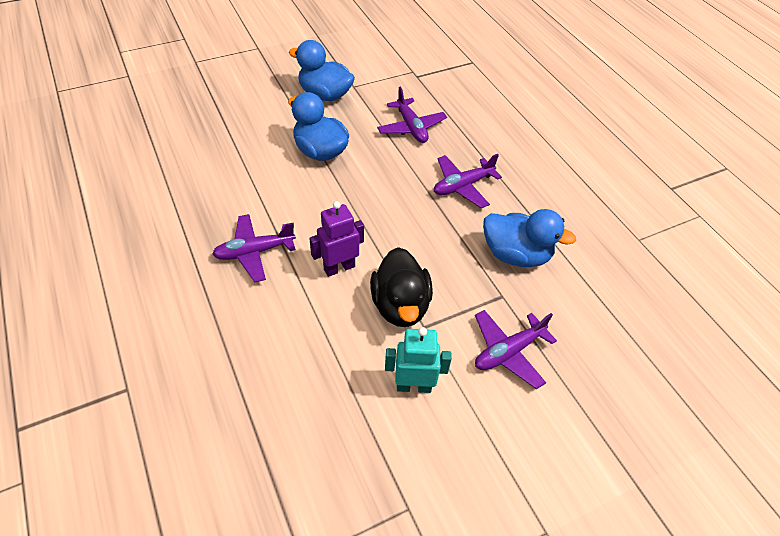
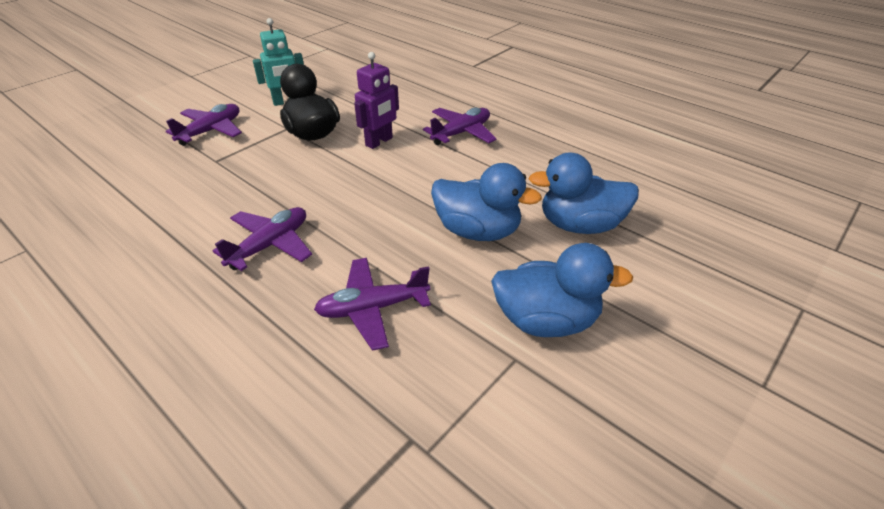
camera: 160 degrees right, 10 degrees down
purple plane [377,87,447,143] -> purple plane turned 60 degrees counterclockwise [314,258,431,351]
blue duck [483,209,576,267] -> blue duck moved to [529,152,639,234]

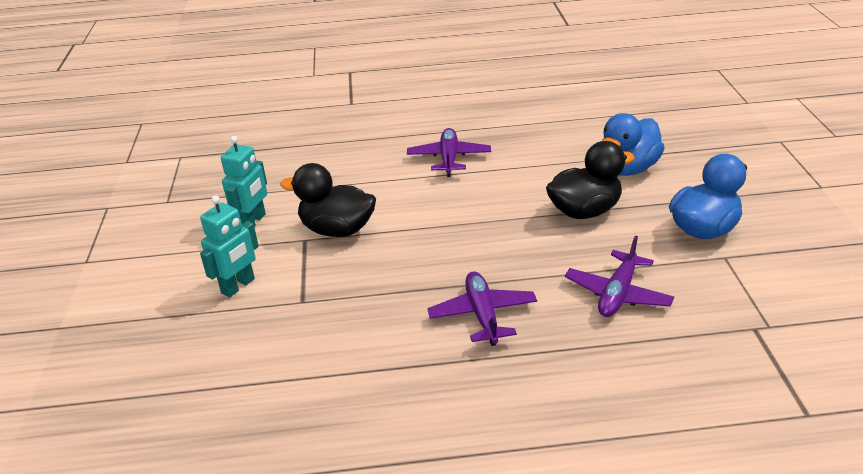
camera: 45 degrees left, 5 degrees down
purple plane [166,104,242,146] -> turquoise robot [200,195,259,297]
purple robot [354,52,399,149] -> none
blue duck [431,163,542,241] -> black duck [546,141,635,219]

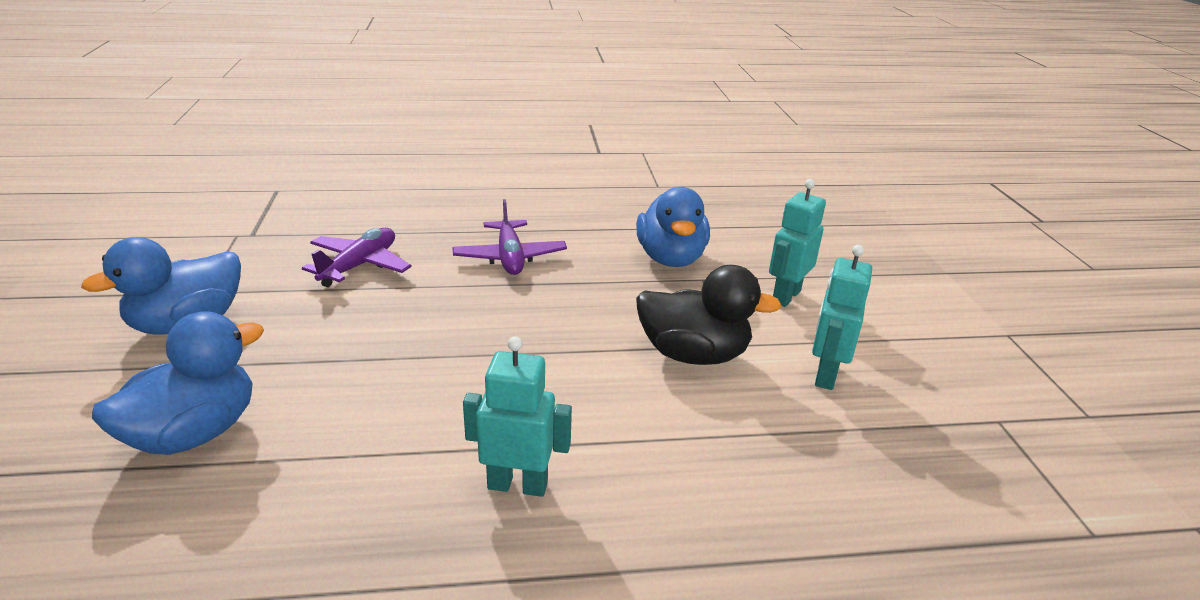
camera: 175 degrees right, 5 degrees down
purple plane [407,128,491,177] -> turquoise robot [463,336,572,497]
black duck [546,141,635,219] -> none
none -> blue duck [636,187,710,267]

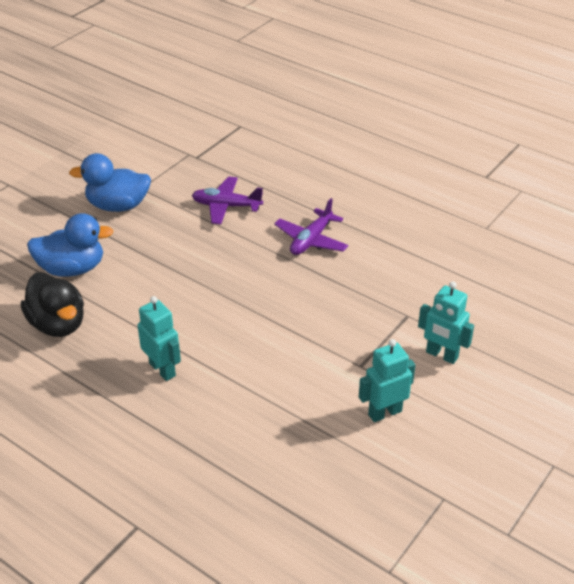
camera: 45 degrees right, 10 degrees up
purple plane [302,228,412,287] -> purple plane turned 150 degrees counterclockwise [192,177,263,224]
blue duck [636,187,710,267] -> none
black duck [636,265,782,365] -> black duck moved to [21,272,84,337]
turquoise robot [769,179,826,307] -> turquoise robot turned 135 degrees counterclockwise [418,281,474,364]

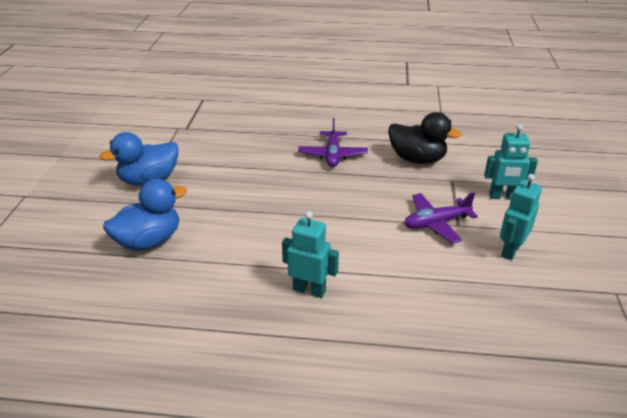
camera: 30 degrees left, 5 degrees down
black duck [21,272,84,337] -> black duck moved to [388,112,461,164]
purple plane [192,177,263,224] -> purple plane moved to [404,192,478,244]

